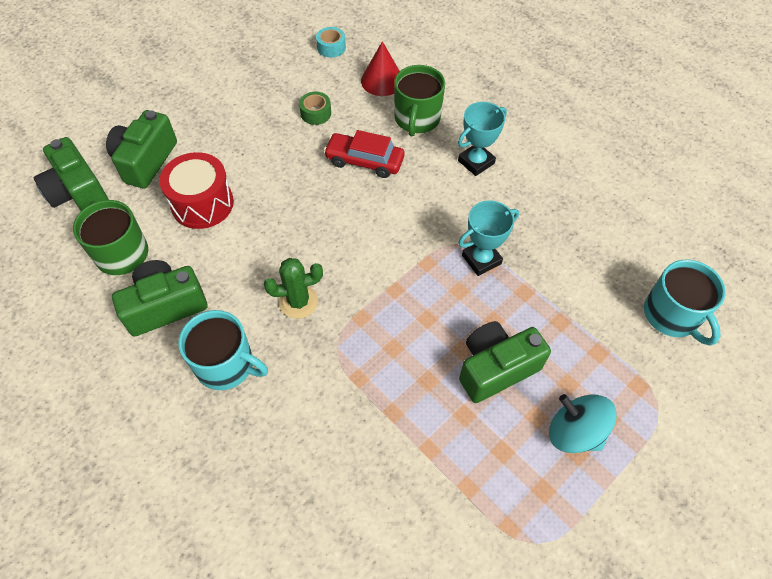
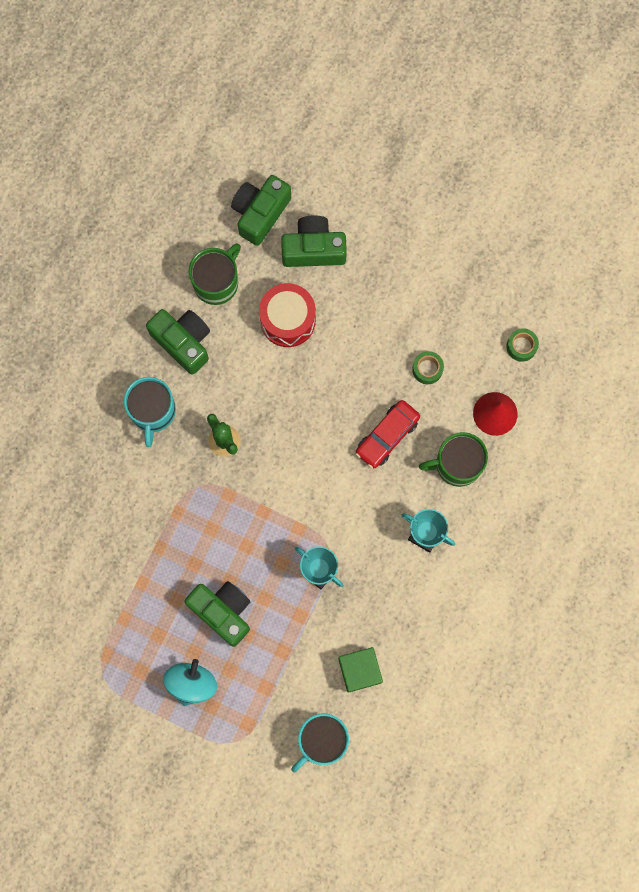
camera: 70 degrees right, 20 degrees up
turquoise tape [316,27,346,58] -> green tape [506,328,539,362]
red car [324,130,404,178] -> red car turned 135 degrees counterclockwise [356,400,420,468]
none -> green cube [338,647,383,693]

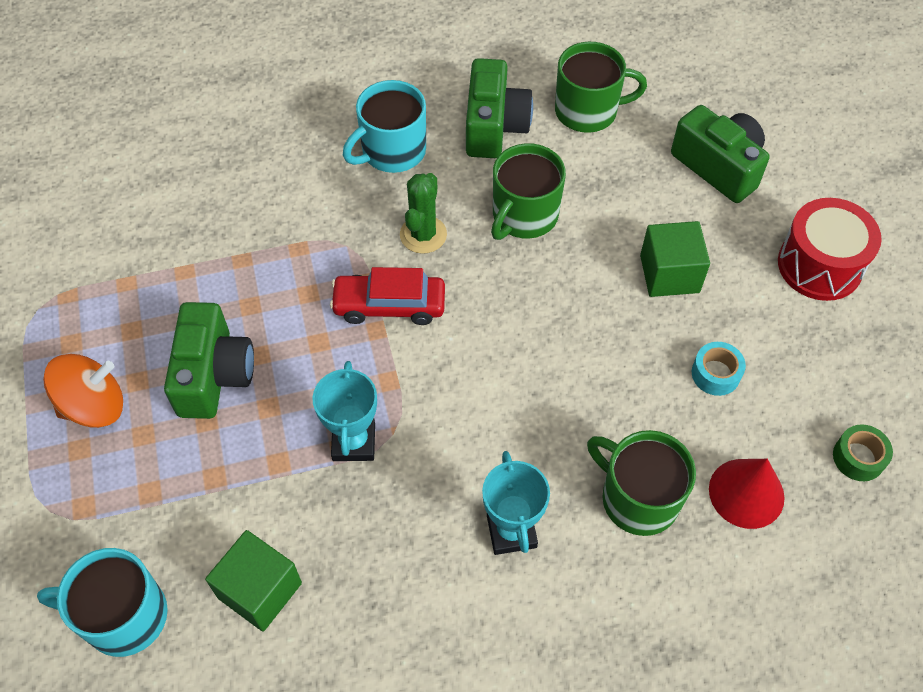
camera: 50 degrees right, 20 degrees down
turquoise spinning top [163,659,217,706] -> orange spinning top [43,354,123,428]
green camera [231,175,291,246] -> none
red drum [259,283,316,347] -> red drum moved to [778,198,882,301]
red car [356,400,420,468] -> red car moved to [330,267,445,325]
green tape [412,351,444,384] -> turquoise tape [692,342,746,396]
none -> green mug [491,143,566,240]
none -> green cube [640,221,710,297]

